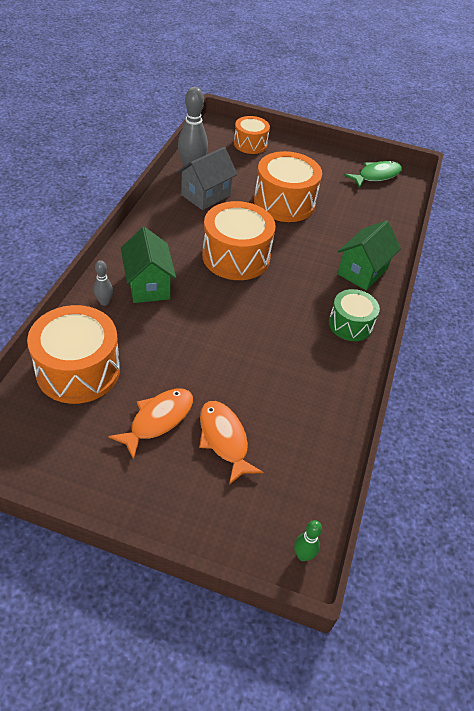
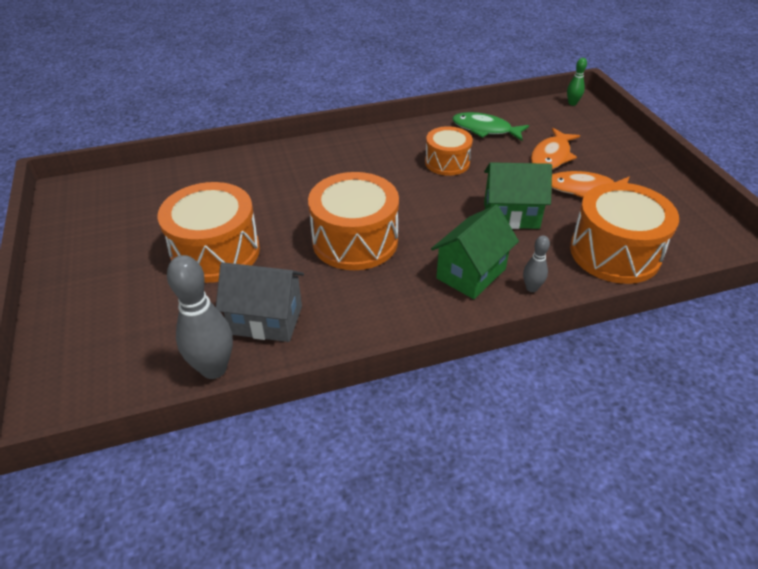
camera: 120 degrees left, 5 degrees down
orange drum [234,116,270,154] -> orange drum moved to [425,126,473,176]
green drum [329,289,380,341] -> none
green house [337,220,401,290] -> green house moved to [484,162,552,229]
green fish [344,161,402,188] -> green fish moved to [452,112,529,141]

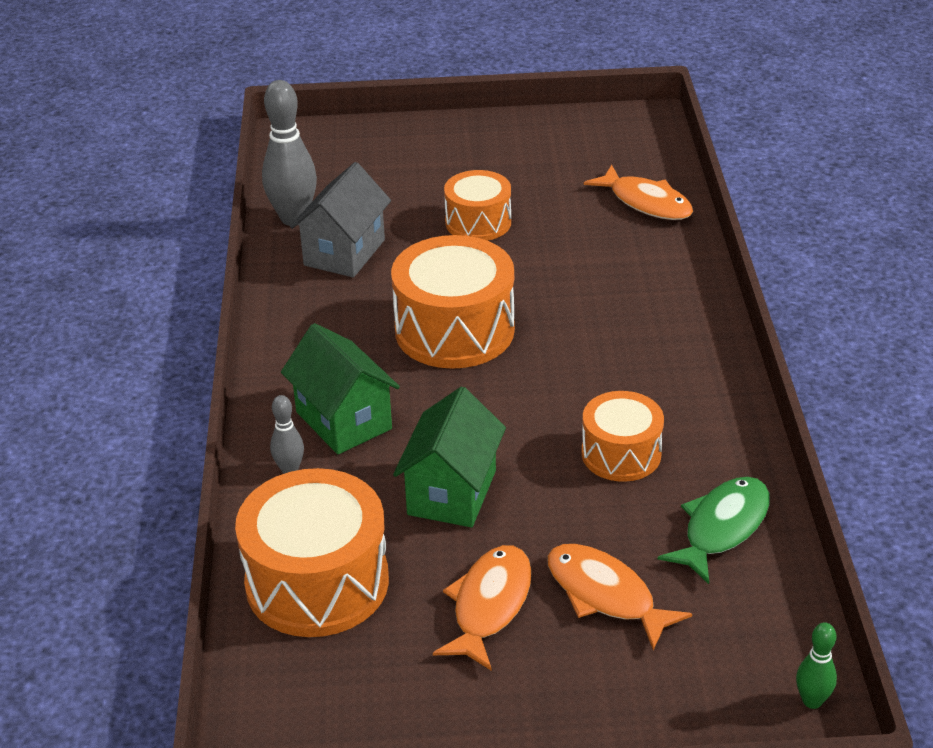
camera: 105 degrees right, 5 degrees down
orange drum [157,182,260,283] -> orange drum [444,170,511,241], size x0.60
none -> orange fish [584,165,693,220]

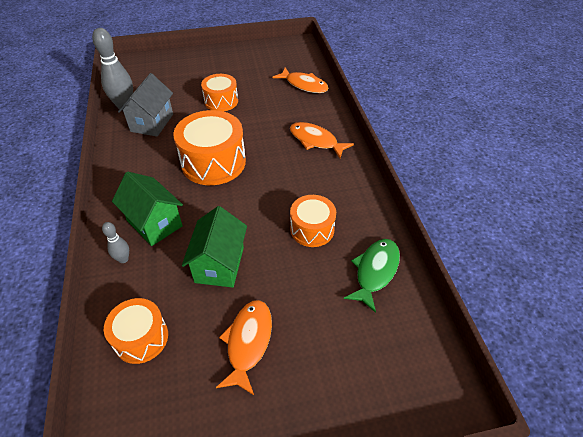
camera: 10 degrees left, 10 degrees up
orange drum [235,468,389,637] -> orange drum [104,298,168,364], size x0.60
orange fish [547,544,692,650] -> orange fish moved to [290,122,354,158]
green bowling pin [796,622,837,709] -> none

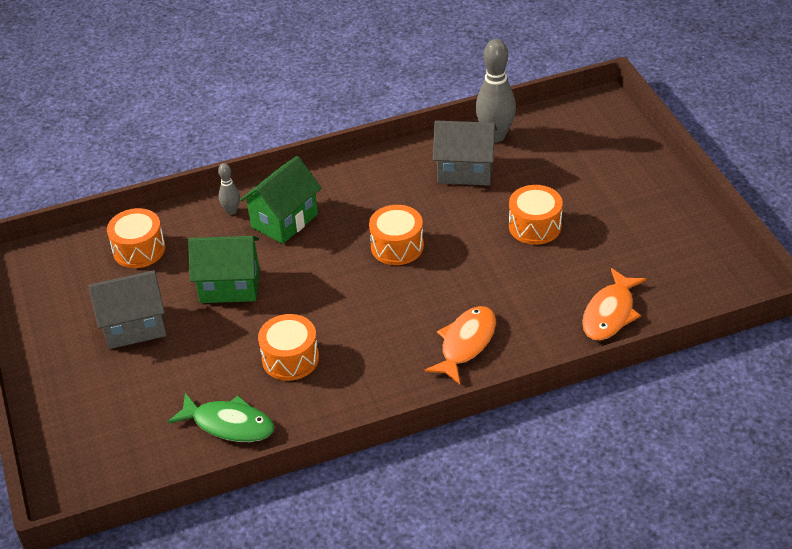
camera: 85 degrees right, 5 degrees down
orange drum [173,110,246,185] -> orange drum [369,205,424,265], size x0.60
orange fish [216,300,272,395] -> grey house [89,270,166,349]

